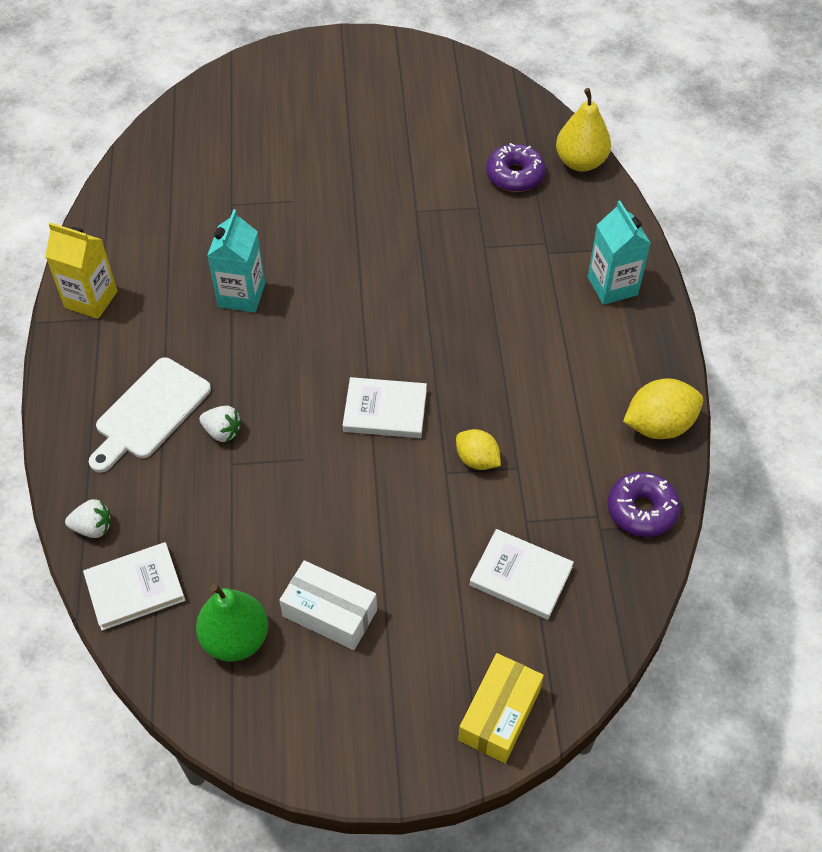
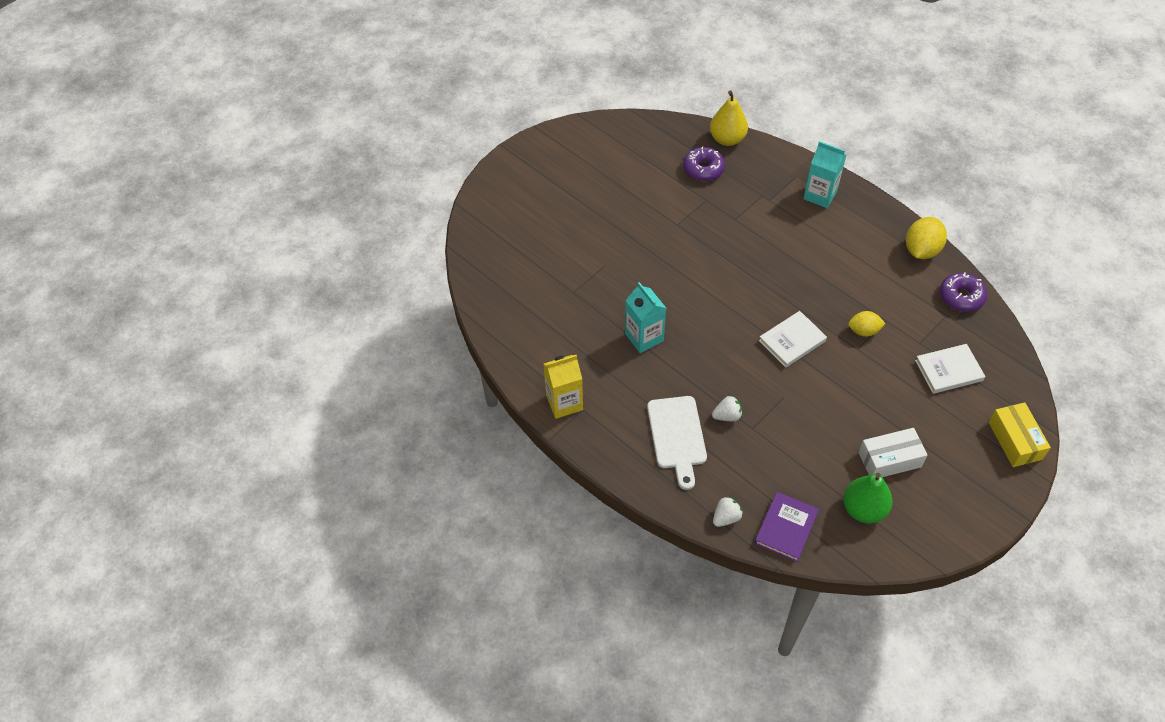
camera: 40 degrees left, 0 degrees up
white book [83,542,185,631] -> purple book [755,492,819,562]

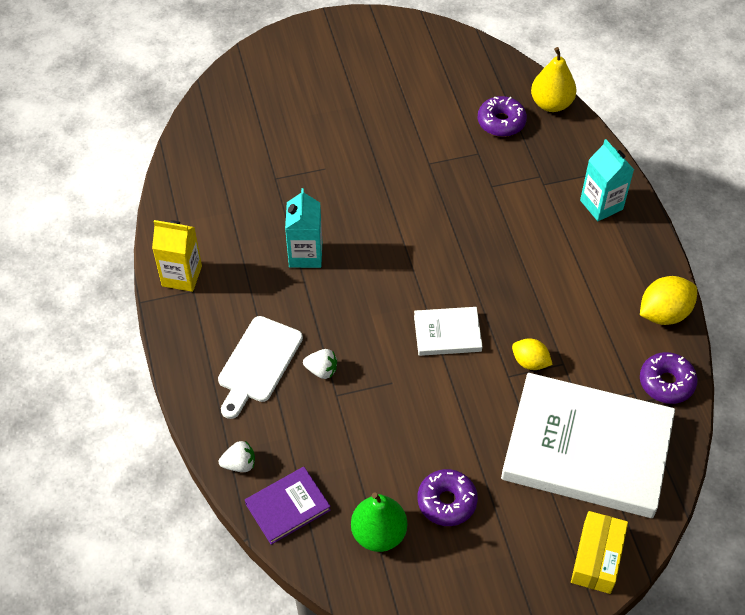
camera: 30 degrees right, 0 degrees up
white box [859,428,928,477] -> purple donut [418,469,478,526]
white book [915,344,986,394] -> white book [501,373,675,518], size x2.25

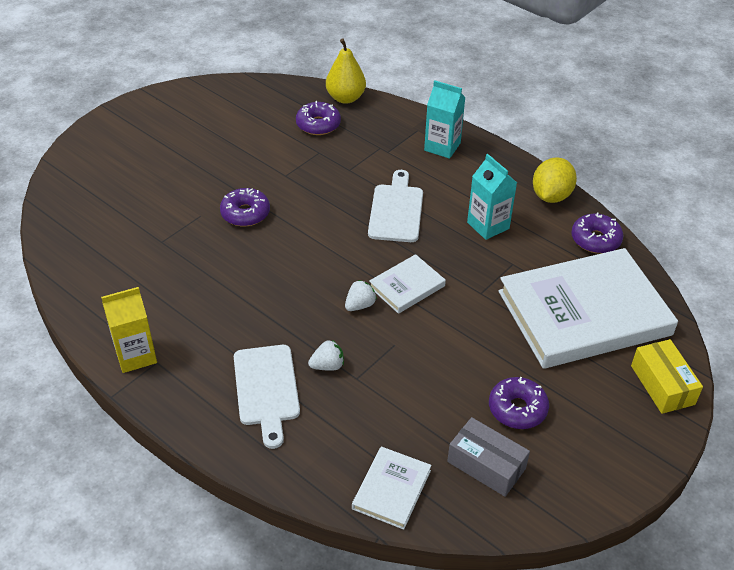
camera: 35 degrees left, 10 degrees down
white strawberry [219,441,255,472] -> white strawberry moved to [345,280,377,311]
purple book [245,467,331,545] -> white book [352,446,432,530]
turquoise carton [285,188,322,268] -> turquoise carton moved to [467,154,517,240]
green pear [351,492,407,552] -> grey box [447,417,530,497]
yellow lemon [512,338,553,370] -> none
none -> purple donut [220,188,270,227]
none -> white cutting board [368,170,423,242]

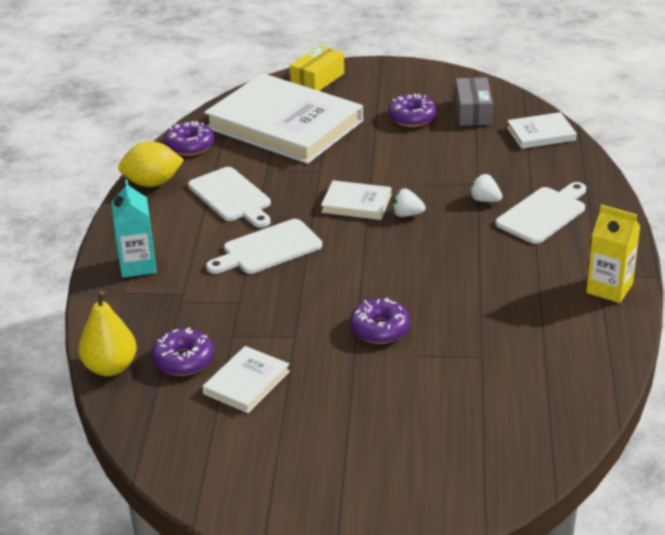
camera: 125 degrees left, 10 degrees down
turquoise carton [467,154,517,240] -> white cutting board [188,167,271,228]
none -> white book [202,346,290,413]

